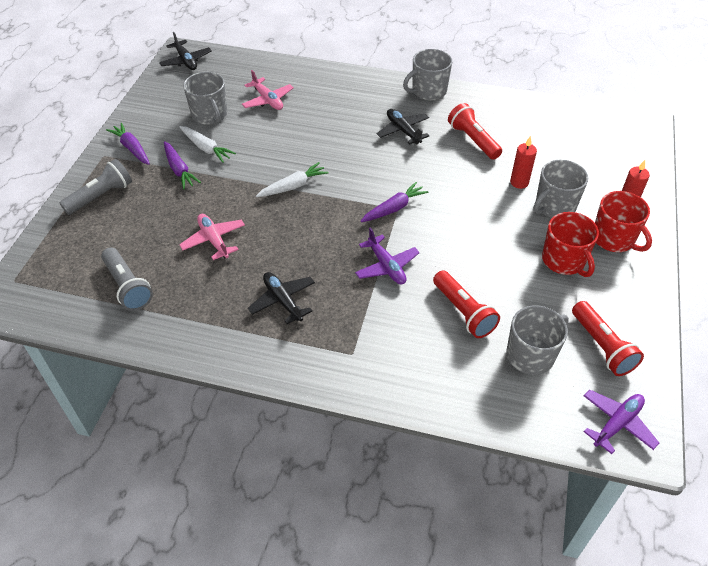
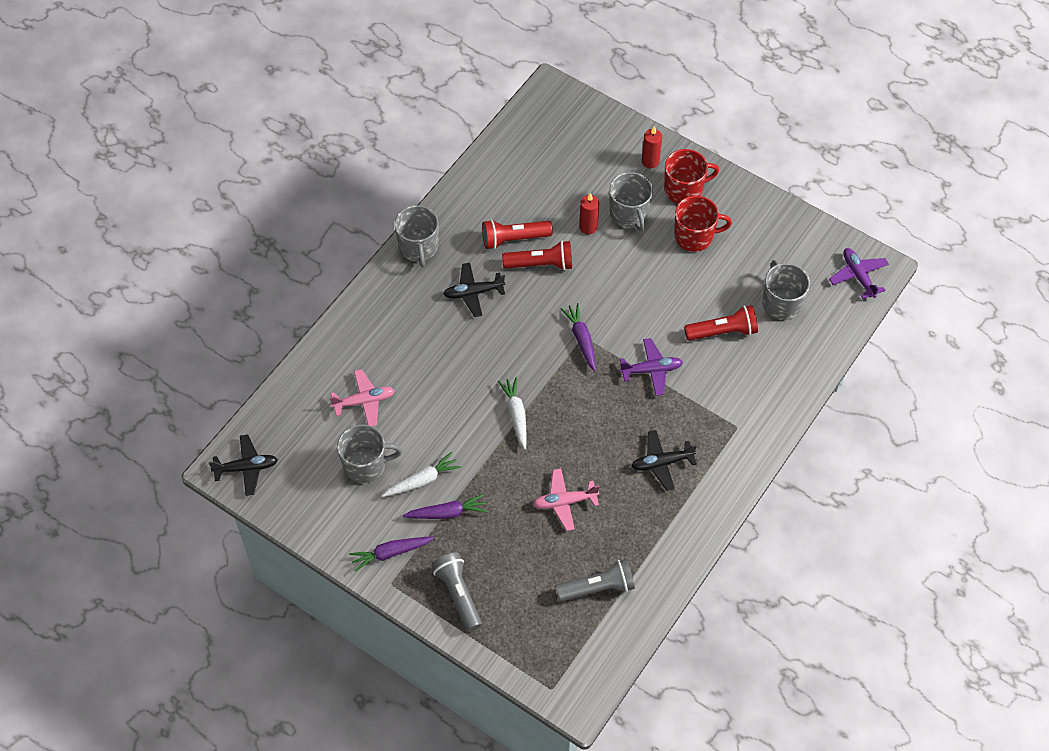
camera: 70 degrees left, 10 degrees up
red flashlight [572,301,644,376] -> red flashlight moved to [502,241,572,271]

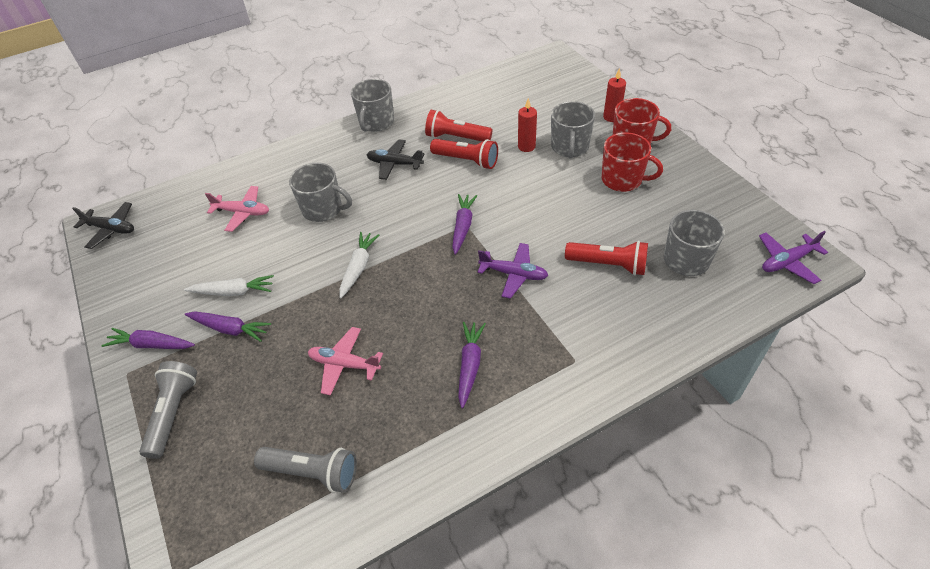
camera: 30 degrees right, 10 degrees down
grey mug [337,424,402,483] -> grey mug moved to [289,163,352,222]
black plane [631,430,697,491] -> purple carrot [458,322,486,408]
purple plane [829,248,889,299] -> purple plane turned 120 degrees counterclockwise [759,231,828,284]

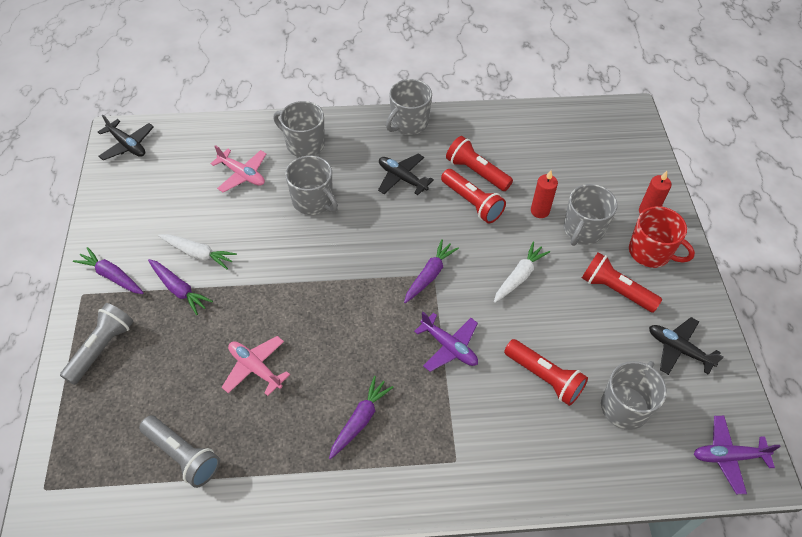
camera: 20 degrees right, 5 degrees up
white carrot [339,232,379,299] -> white carrot moved to [494,242,550,303]
red mug [601,132,663,192] -> red flashlight [582,252,662,313]
none -> grey mug [273,101,325,157]
none -> black plane [649,317,724,375]

